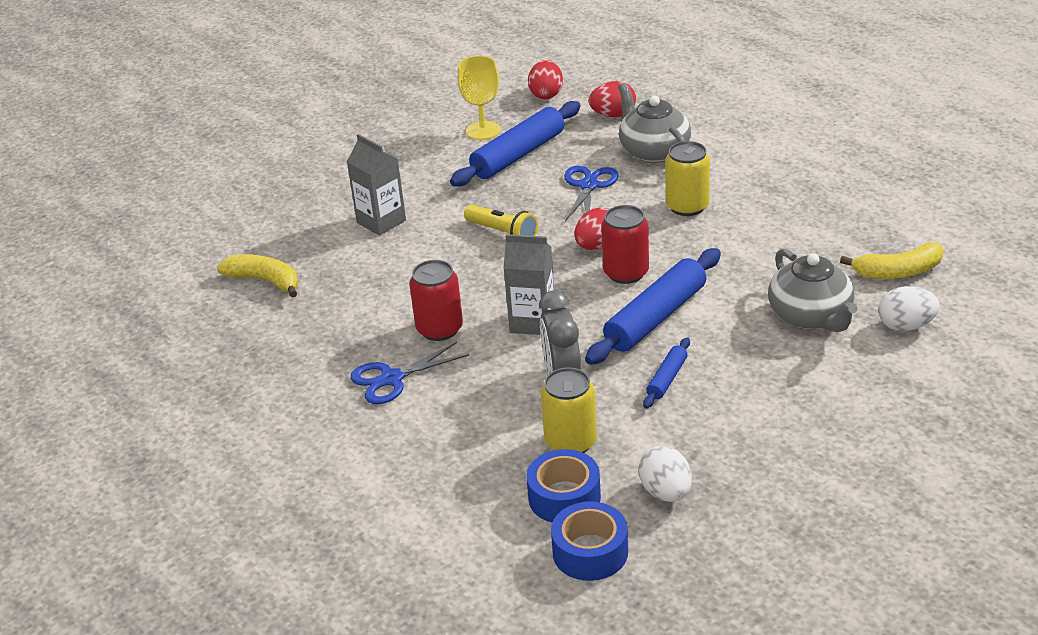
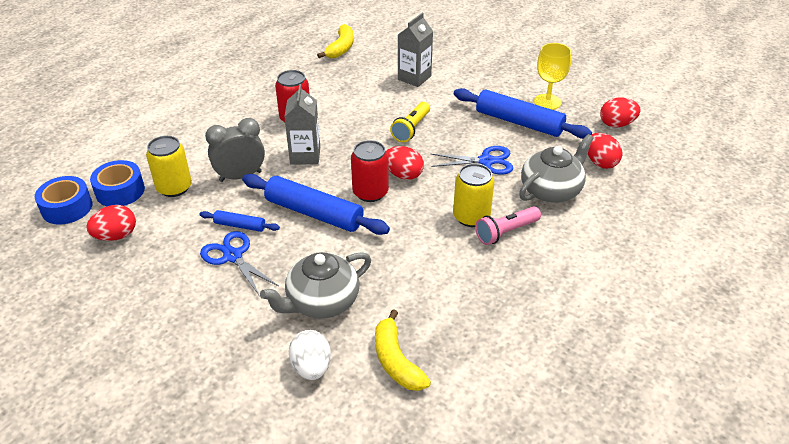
camera: 75 degrees right, 5 degrees up
blue scissors [350,342,469,404] -> blue scissors moved to [200,231,279,295]
white egg [638,446,692,502] -> red egg [86,205,136,241]
none -> pink flashlight [475,206,541,245]

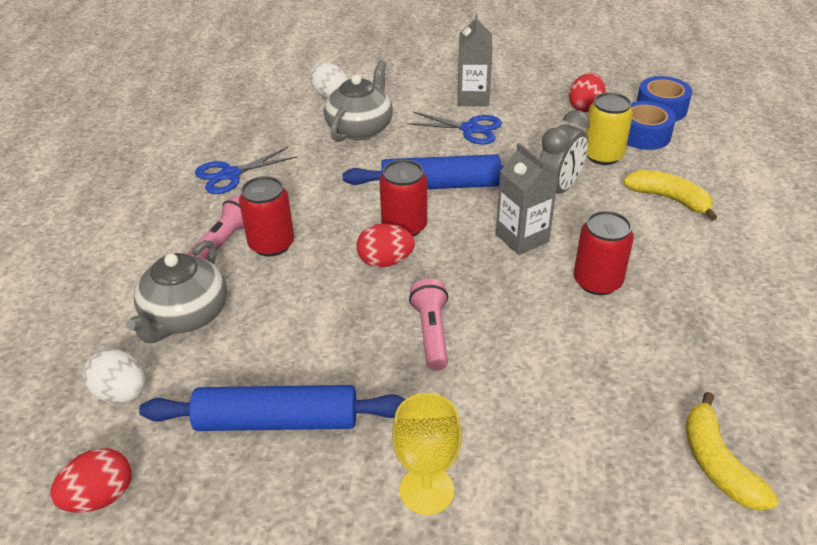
camera: 150 degrees right, 0 degrees up
blue rolling pin [199,210,280,232] -> none
yellow banana [375,309,431,391] -> yellow banana moved to [623,170,717,221]
yellow flashlight [390,102,430,142] -> pink flashlight [409,279,448,371]
grey carton [398,13,433,87] -> grey carton moved to [458,14,492,106]
blue scissors [431,146,513,175] -> blue scissors moved to [195,147,297,194]
yellow can [453,163,494,227] -> red can [239,176,294,256]
yellow goblet [534,43,571,110] -> yellow goblet moved to [392,393,462,515]
red egg [588,133,623,169] -> white egg [83,349,145,403]

